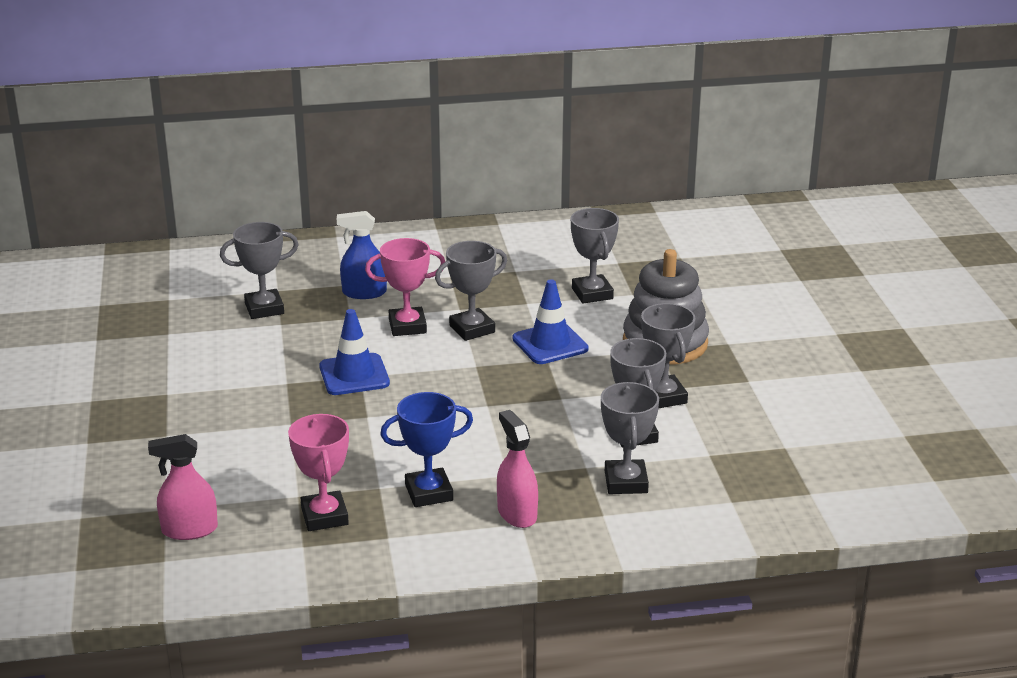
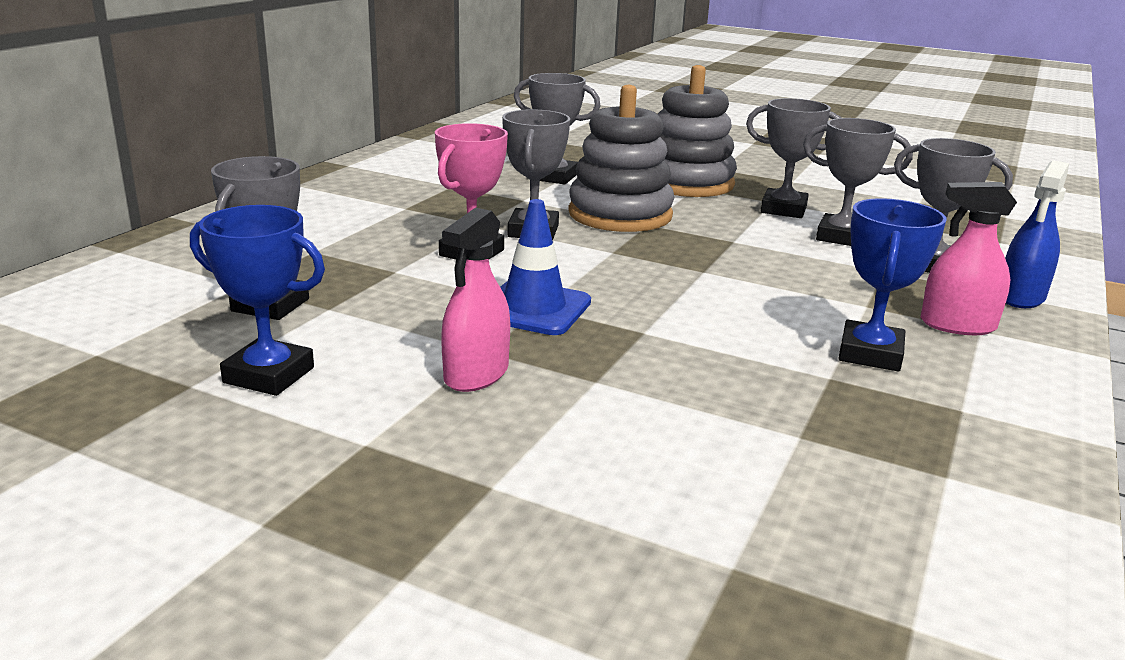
camera: 55 degrees left, 5 degrees down
pink spray bottle [148,434,218,540] -> pink spray bottle moved to [441,207,510,392]
pink trophy [288,414,349,531] -> none
blue spray bottle [337,211,387,299] -> blue spray bottle moved to [1005,160,1069,308]
blue traffic cone [512,279,589,364] -> grey stacking toy [568,85,675,232]
none -> blue trophy [190,205,325,396]

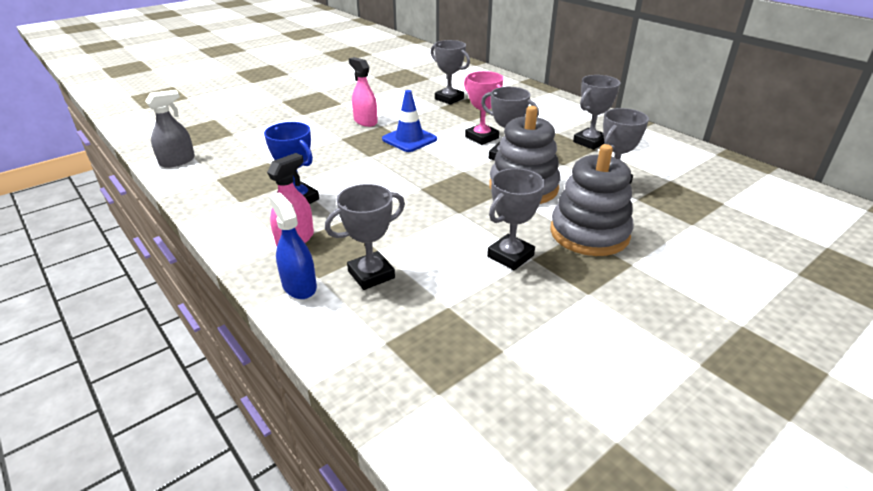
camera: 115 degrees right, 10 degrees up
blue trophy [190,205,325,396] -> none
grey trophy [803,118,913,246] -> grey trophy moved to [573,75,620,150]
none -> grey spray bottle [145,90,195,168]

